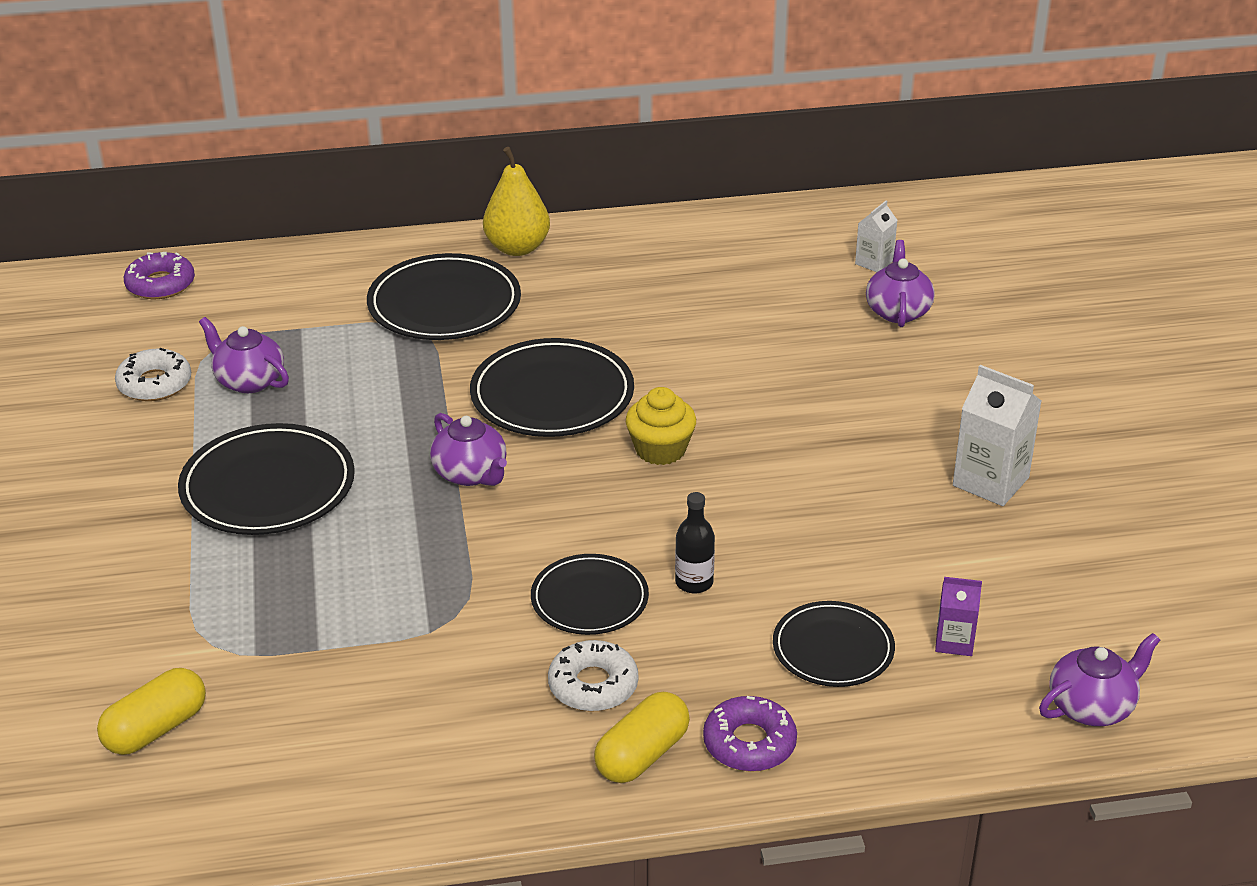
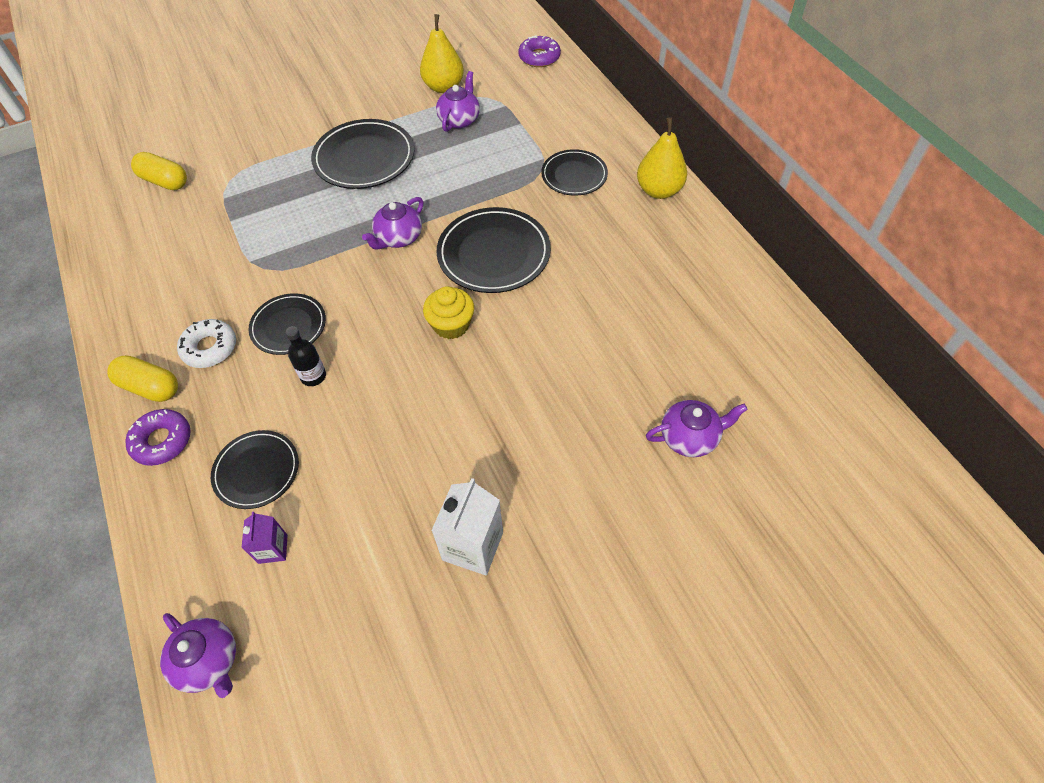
camera: 75 degrees right, 20 degrees up
white donut [115,348,191,401] -> yellow pear [420,14,464,93]
black plate [367,253,521,340] -> black plate [541,149,608,196], size x0.63
white carton [855,201,897,272] -> none

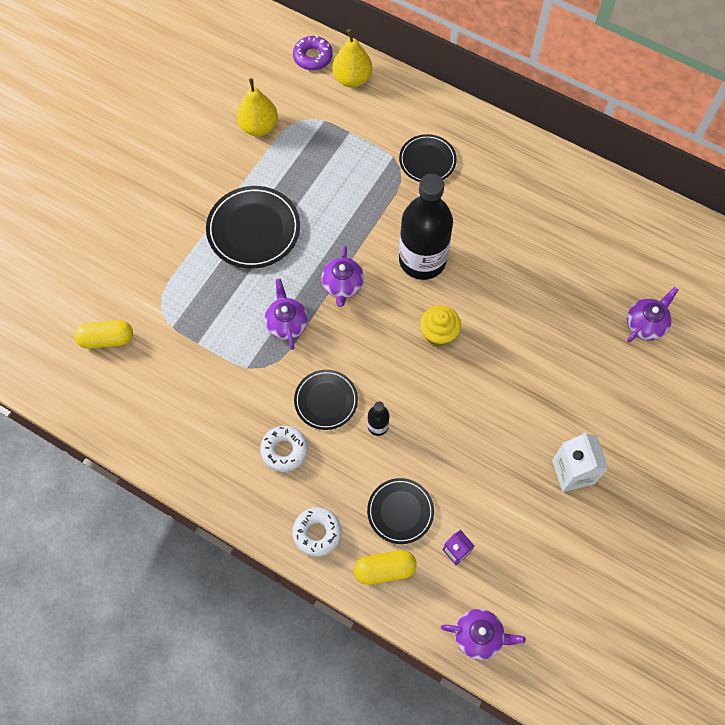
camera: 35 degrees left, 10 degrees up
yellow capsule [107,355,178,402] -> yellow capsule moved to [354,550,417,585]
purple donut [125,409,191,466] -> white donut [292,507,342,557]
purple teapot [436,71,480,132] -> purple teapot moved to [264,279,308,350]
black plate [436,207,551,293] -> black bottle [399,174,453,280]
yellow pear [637,117,687,199] -> yellow pear moved to [332,29,372,88]

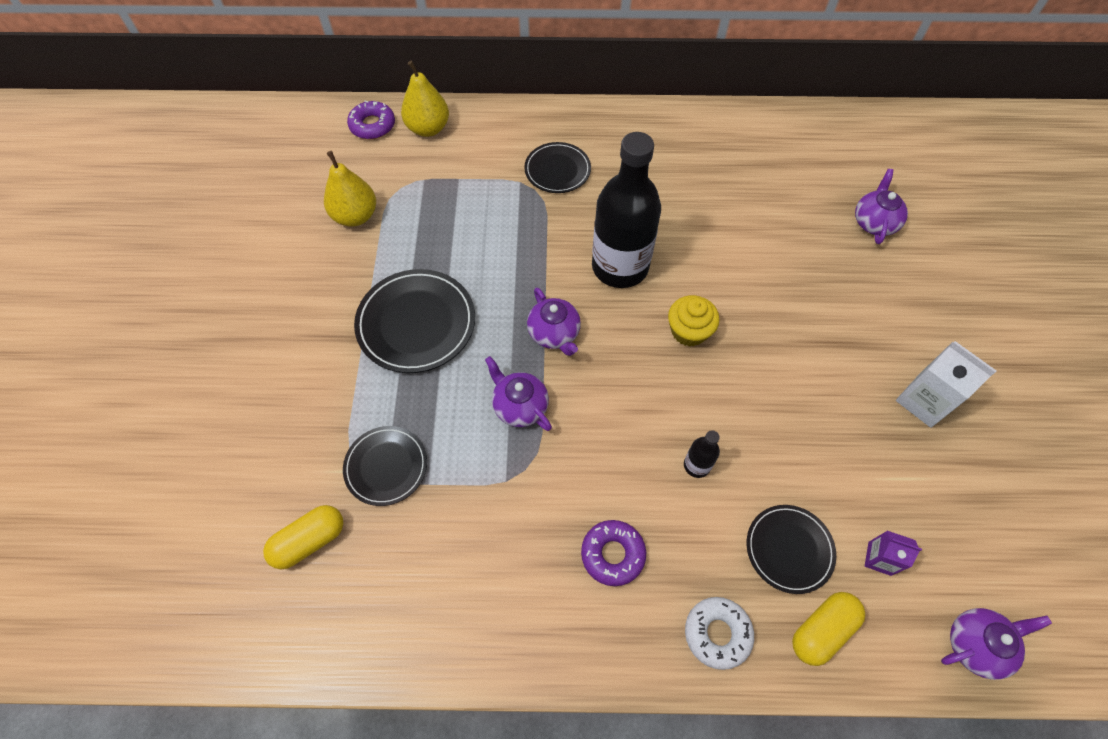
camera: 30 degrees left, 5 degrees down
white donut [260,426,308,472] -> purple donut [581,520,646,586]
black plate [294,370,358,430] -> black plate moved to [343,426,427,506]

